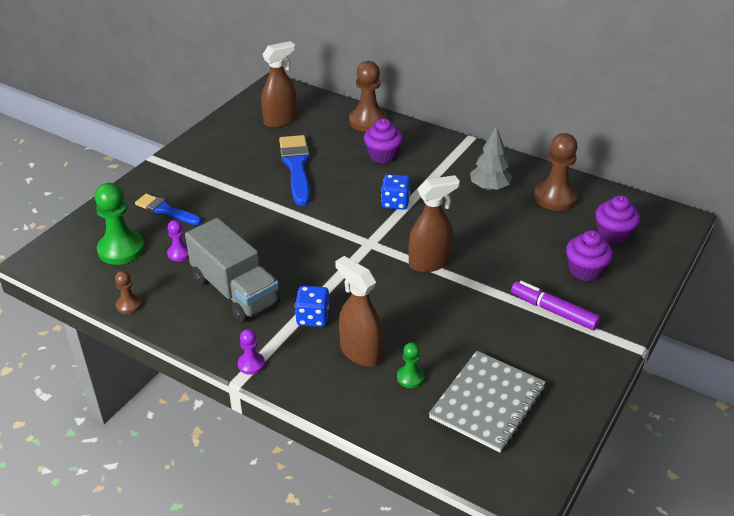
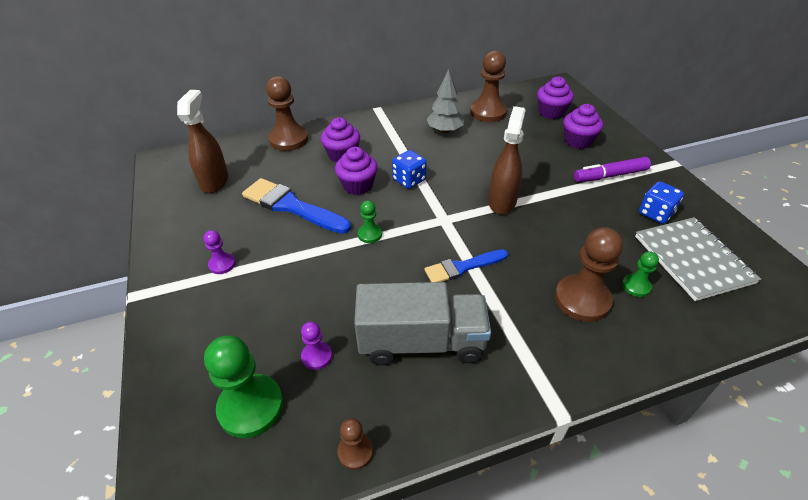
camera: 50 degrees left, 5 degrees up
blue brush [135,194,201,225] -> blue brush moved to [424,249,508,282]
purple pawn [238,329,265,375] -> purple pawn moved to [203,230,236,274]
blue dice [295,286,329,327] -> blue dice moved to [639,181,684,224]
brown spray bottle [335,256,383,366] -> brown pawn [555,227,623,322]
none -> purple cupcake [335,147,378,195]
none -> green pawn [358,201,382,243]

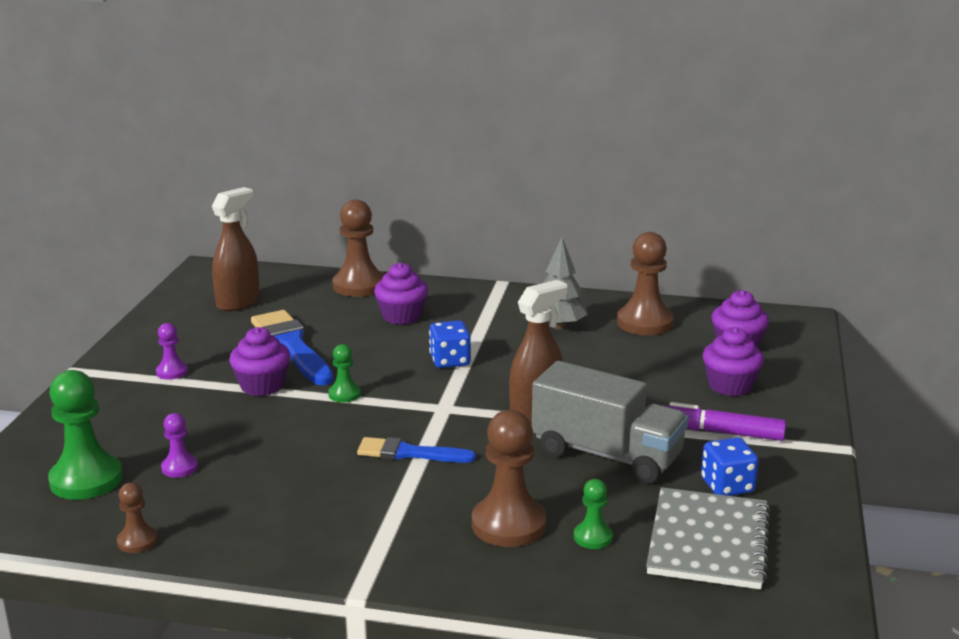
camera: 30 degrees right, 20 degrees down
purple cupcake [335,147,378,195] -> purple cupcake moved to [229,327,290,396]
grey truck [354,282,491,365] -> grey truck moved to [532,361,688,484]

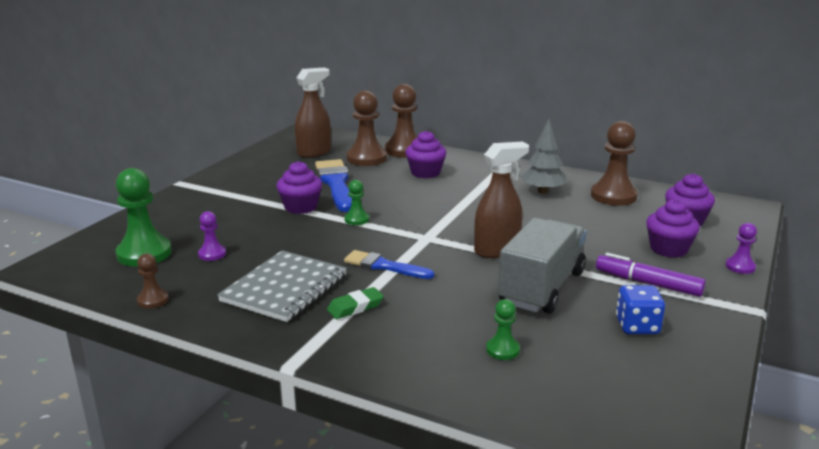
camera: 15 degrees right, 0 degrees up
purple pawn [156,323,188,380] -> purple pawn moved to [726,223,757,274]
blue dice [429,321,471,368] -> none
brown pawn [472,410,546,547] -> brown pawn moved to [347,91,387,166]
grey truck [532,361,688,484] -> grey truck turned 105 degrees counterclockwise [498,218,587,314]
grey notebook [646,487,770,590] -> grey notebook moved to [217,250,347,322]
none -> green eraser [327,287,384,319]

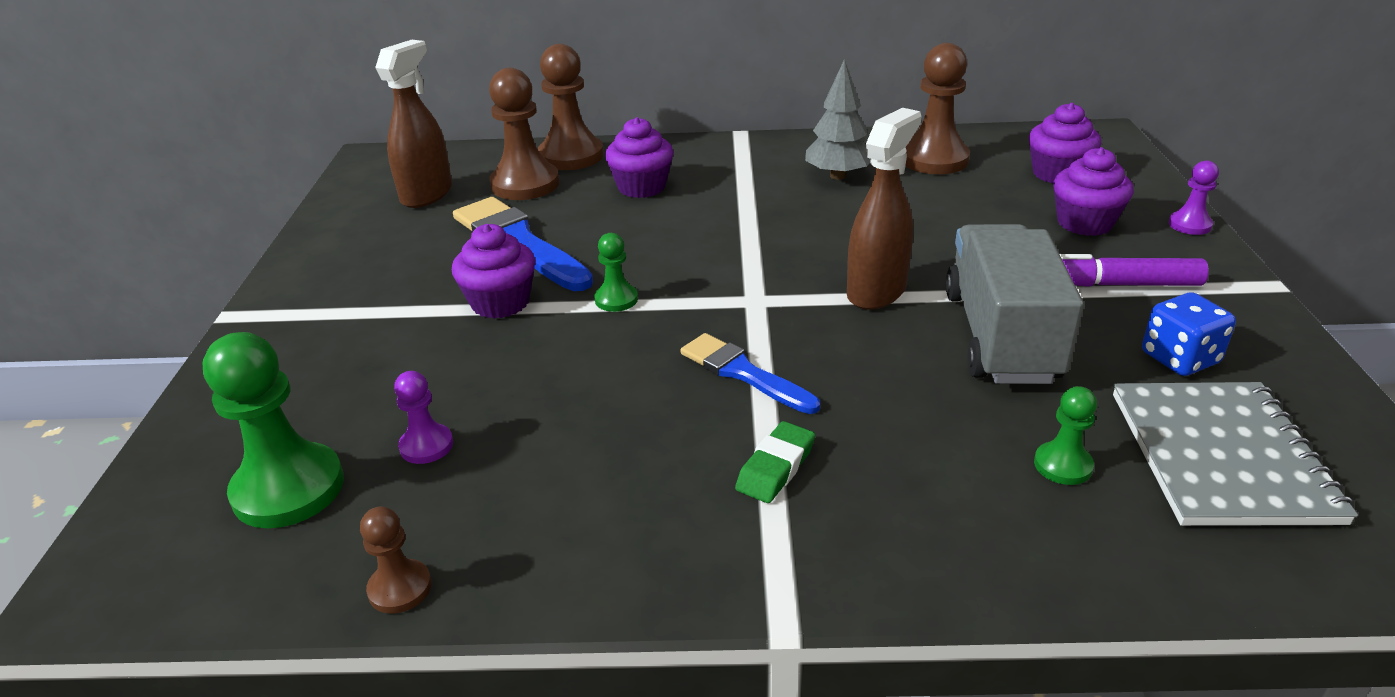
camera: 25 degrees left, 10 degrees up
grey notebook [217,250,347,322] -> grey notebook moved to [1113,382,1358,526]
blue brush [344,250,434,279] -> blue brush turned 45 degrees clockwise [680,333,820,414]

